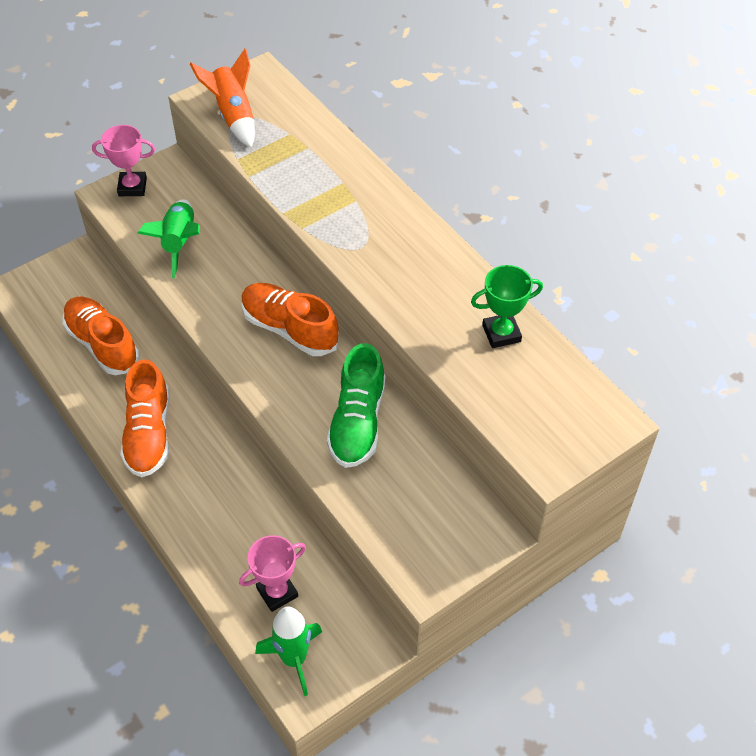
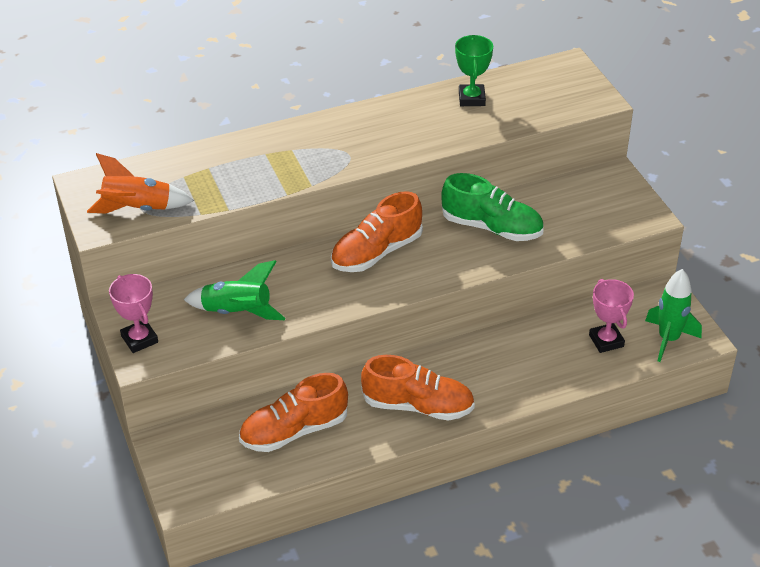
camera: 75 degrees left, 10 degrees down
pink trophy [92,125,155,196] -> pink trophy turned 45 degrees counterclockwise [109,274,158,353]

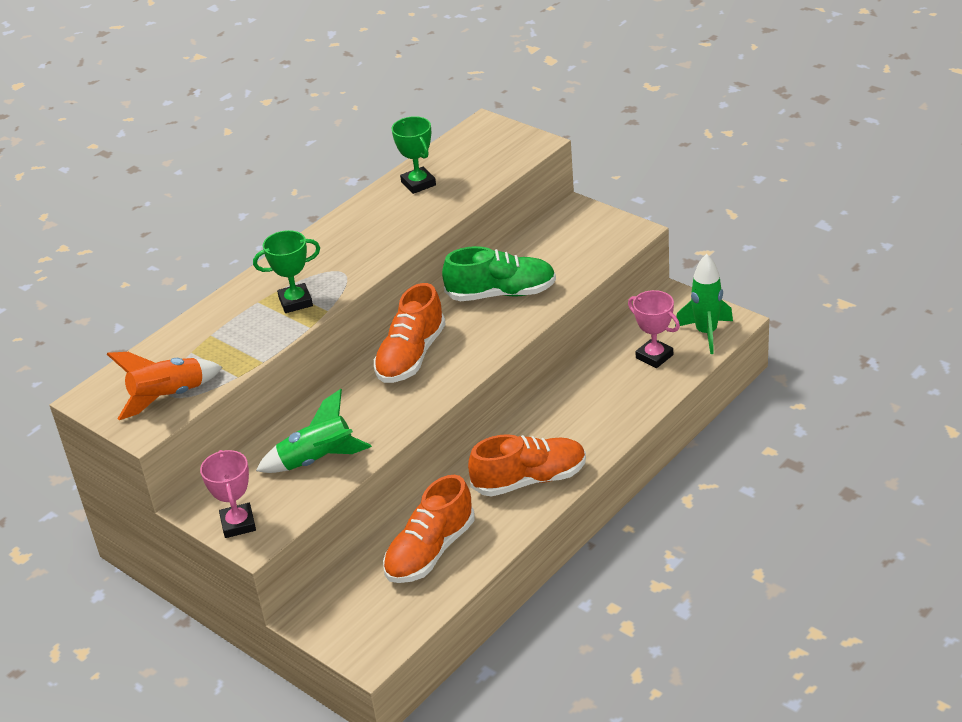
camera: 25 degrees left, 5 degrees down
pink trophy [109,274,158,353] -> pink trophy turned 45 degrees clockwise [200,450,256,538]
none -> green trophy [253,230,320,313]

